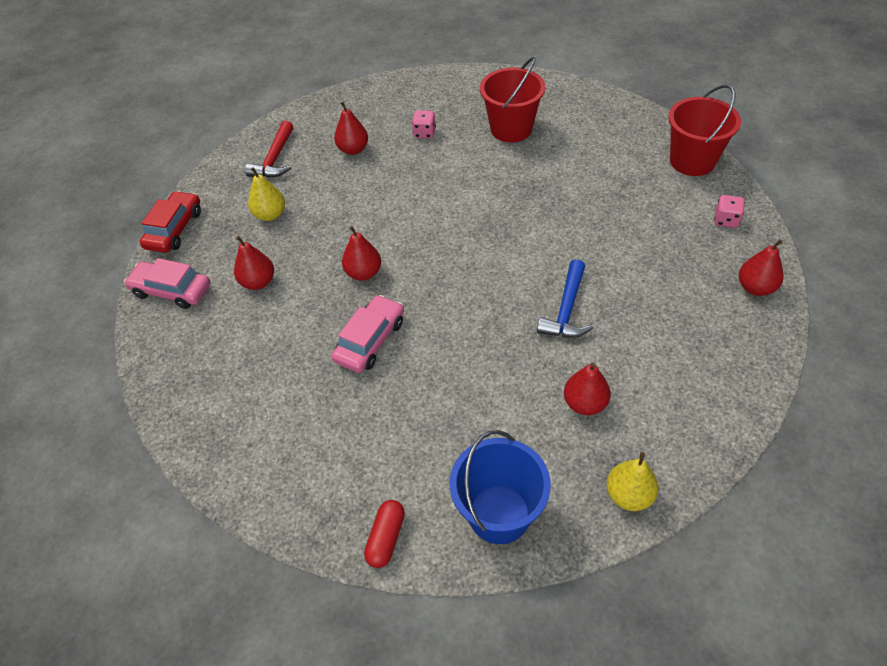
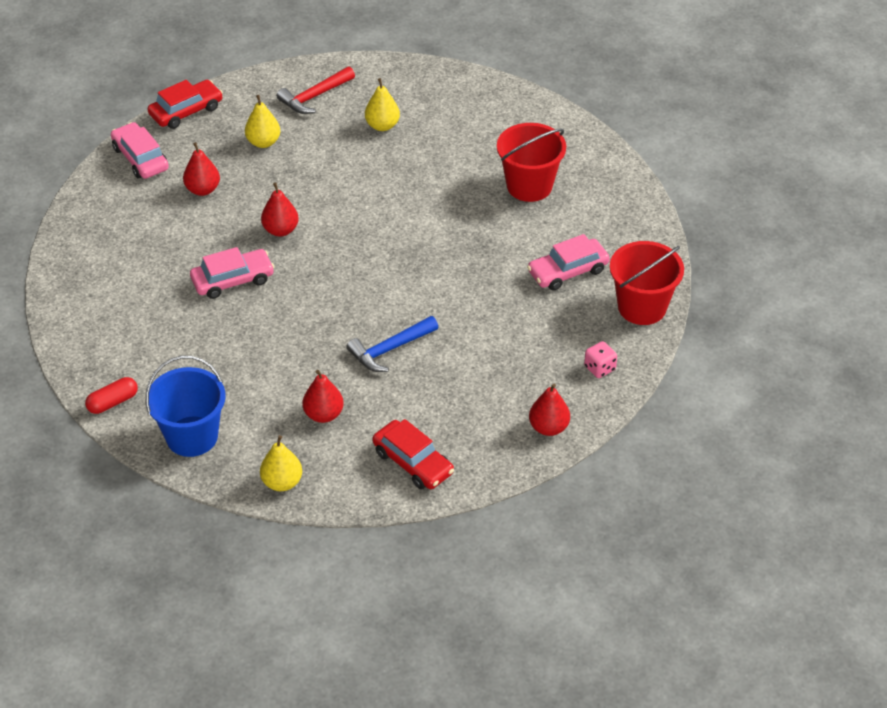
camera: 35 degrees right, 5 degrees down
red pear [334,102,368,155] -> yellow pear [365,78,400,131]
pink dice [412,110,436,138] -> none
none -> red car [372,419,454,489]
none -> pink car [527,234,610,291]

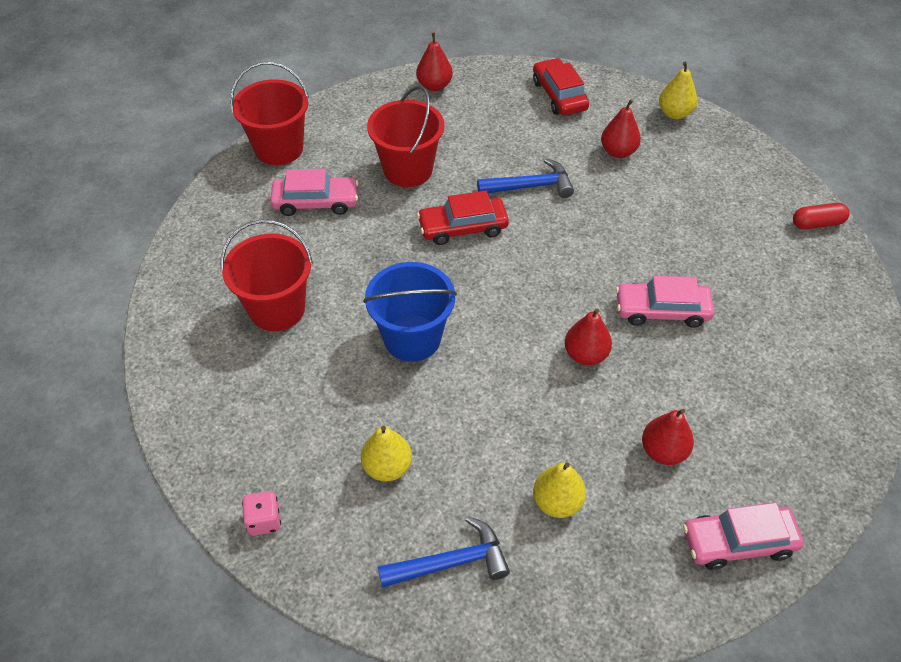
camera: 155 degrees left, 5 degrees up
pink car [111,122,169,179] -> pink car turned 90 degrees clockwise [683,502,804,570]
blue bucket [146,356,226,457] -> blue bucket moved to [363,262,457,362]
red car [148,80,223,129] -> red car moved to [417,191,509,245]
red hammer [277,66,355,114] -> blue hammer [378,516,510,588]
pink dice [584,341,617,378] -> pink dice moved to [242,491,281,536]
none -> red bucket [367,86,444,187]

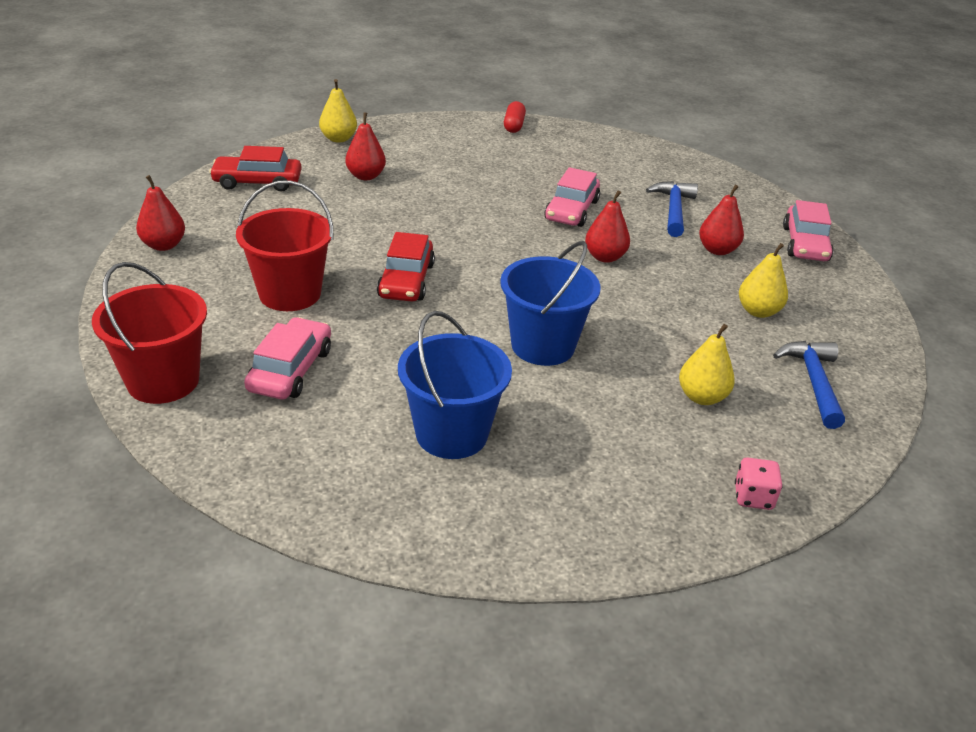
camera: 75 degrees left, 15 degrees down
red bucket [220,219,313,331] -> blue bucket [398,311,512,459]
blue hammer [477,158,574,198] -> blue hammer moved to [646,181,698,237]

